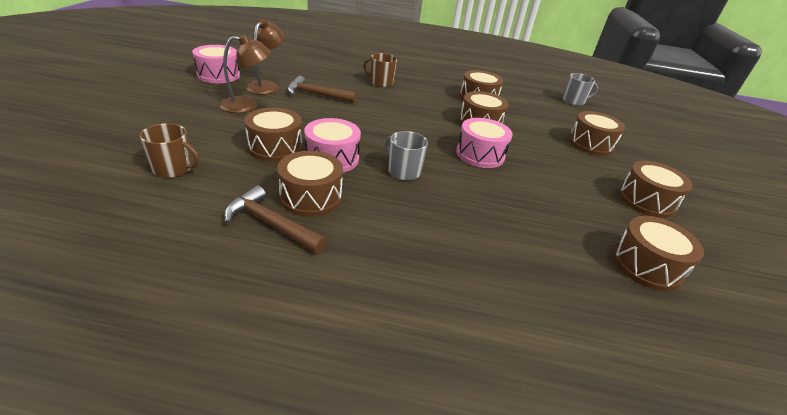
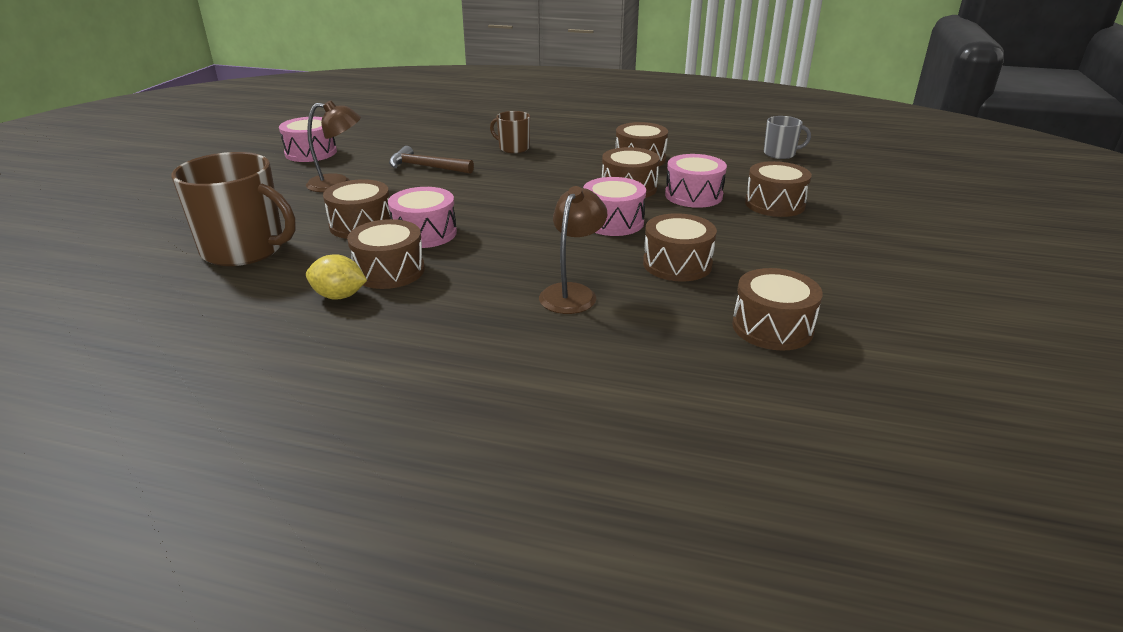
camera: 10 degrees right, 5 degrees down
brown mug [139,123,199,178] -> brown mug [172,152,296,266], size x1.94
brown hammer [224,185,327,254] -> yellow lemon [306,254,367,300]
brown lamp [245,19,284,95] -> brown lamp moved to [539,186,607,314]
grey mug [385,131,428,180] -> none
brown drum [619,161,693,218] -> brown drum moved to [643,213,717,282]
none -> pink drum [665,154,727,208]

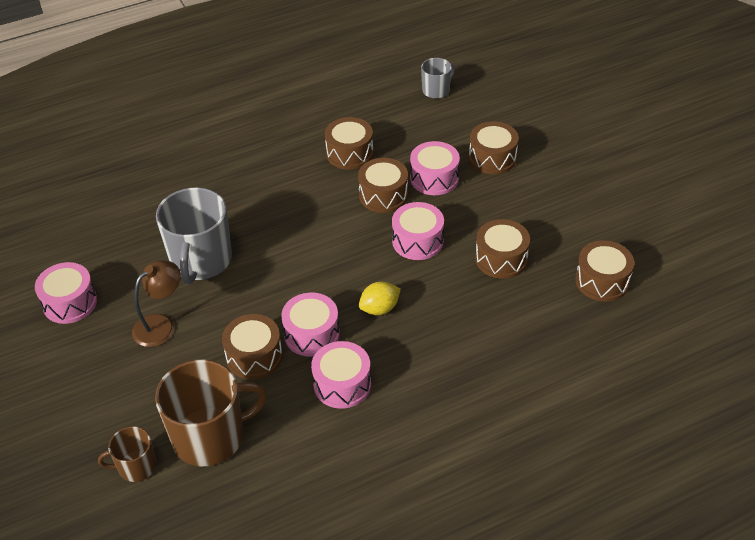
camera: 40 degrees left, 15 degrees up
yellow lemon [306,254,367,300] -> yellow lemon moved to [359,282,401,315]
brown drum [347,219,425,289] -> pink drum [311,341,371,409]
brown hammer [389,146,474,174] -> grey mug [156,187,232,285]
brown mug [490,111,530,153] -> brown mug moved to [98,426,156,482]
brown lamp [539,186,607,314] -> none

